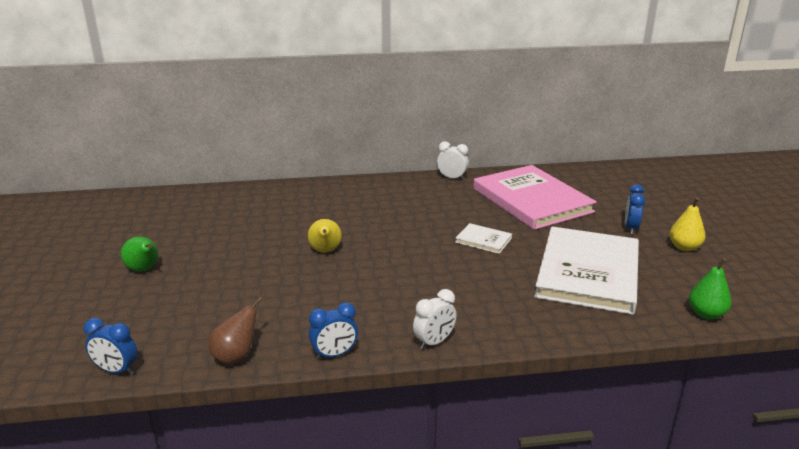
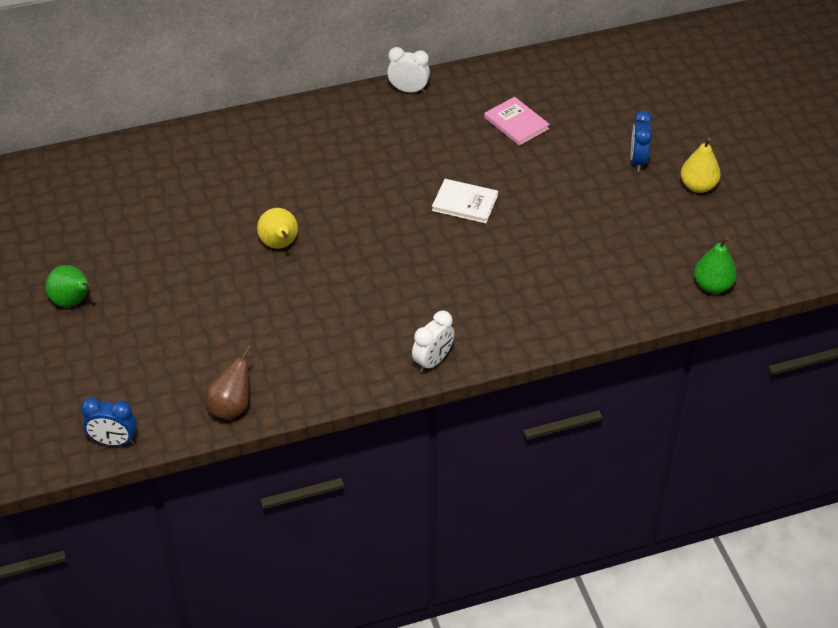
camera: 10 degrees left, 20 degrees up
blue clock [309,302,358,360] -> none
pink book [473,165,597,230] -> pink book [484,97,550,146], size x0.42
white book [534,226,639,315] -> none

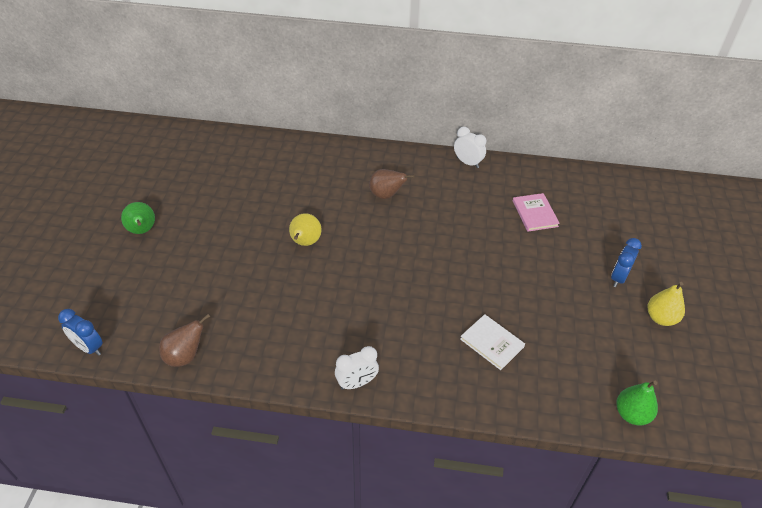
camera: 25 degrees right, 0 degrees up
white book [432,179,498,223] -> white book moved to [460,314,525,370]
none -> brown pear [369,169,415,199]

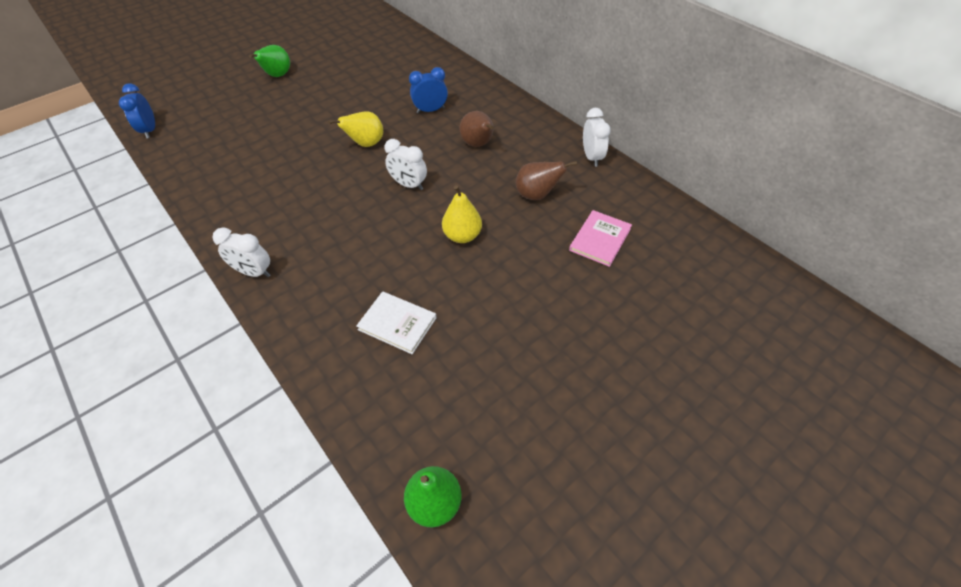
camera: 45 degrees right, 5 degrees up
brown pear [159,314,210,367] -> brown pear moved to [516,161,577,200]
white book [460,314,525,370] -> white book turned 60 degrees counterclockwise [356,291,437,354]
blue clock [611,238,642,287] -> blue clock moved to [409,67,448,114]
yellow pear [647,282,685,326] -> yellow pear moved to [442,185,482,243]
none -> white clock [385,139,427,190]

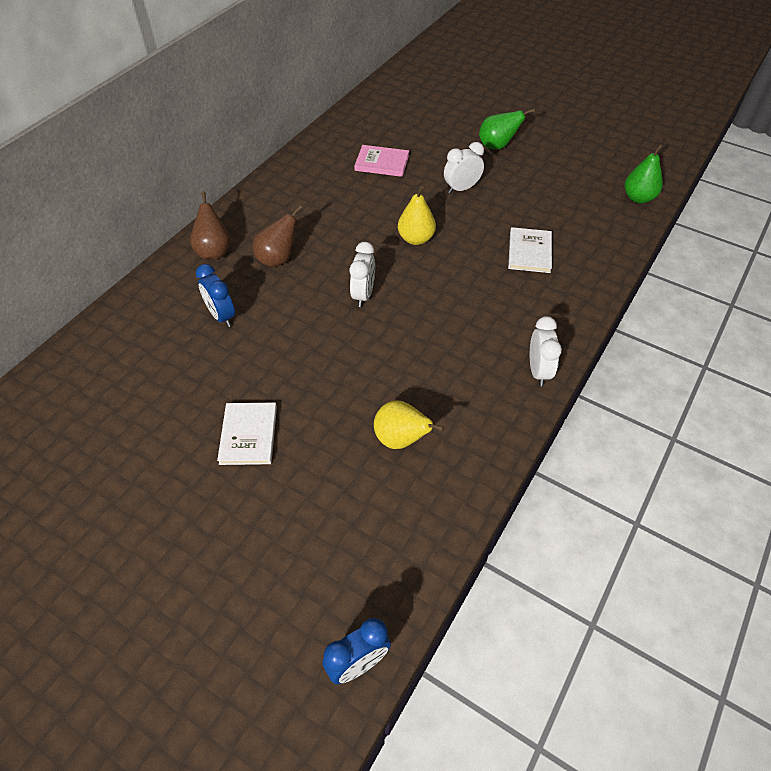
camera: 110 degrees left, 0 degrees up
green pear [249,45,290,77] -> green pear moved to [479,108,535,149]
yellow pear [328,111,383,147] -> yellow pear moved to [374,400,444,449]
brown pear [516,161,577,200] -> brown pear moved to [190,191,231,260]
white clock [583,108,611,167] -> white clock moved to [444,142,484,193]
none -> white book [217,403,277,465]

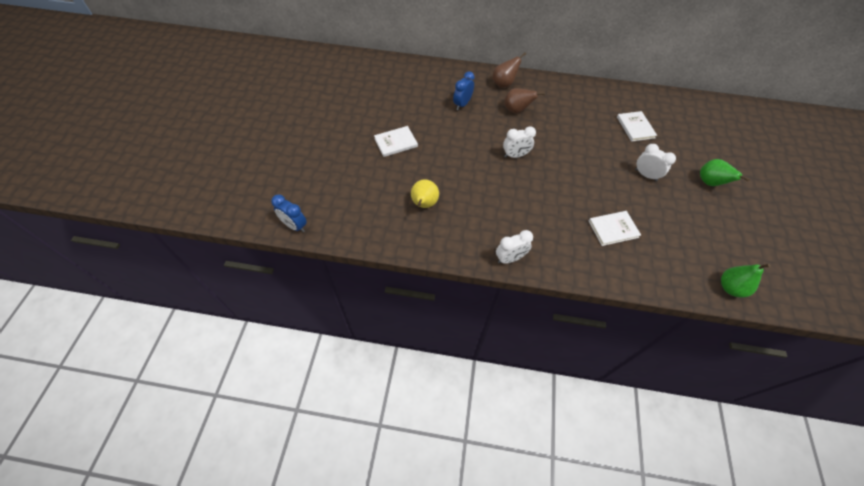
camera: 65 degrees right, 5 degrees up
pink book [354,145,409,177] -> white book [617,111,657,142]
yellow pear [398,186,436,245] -> none

